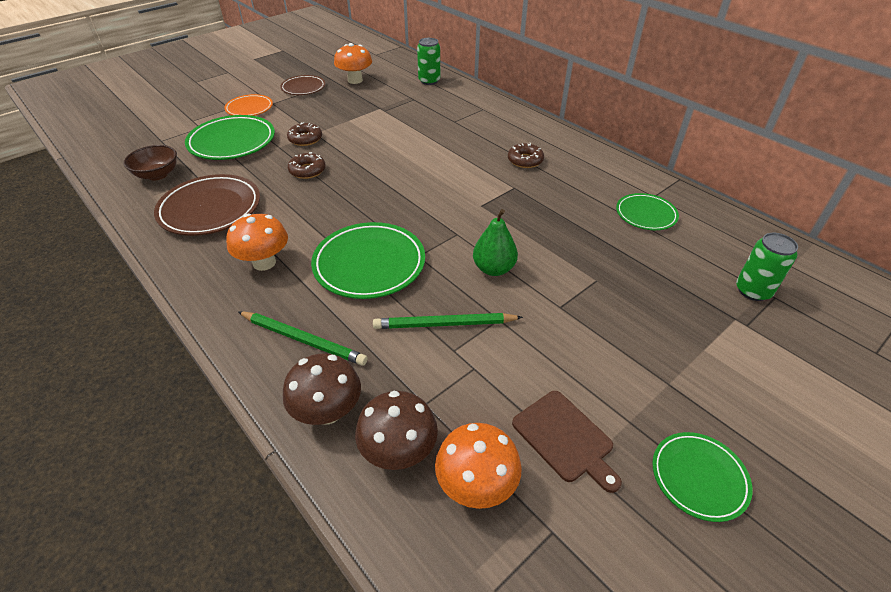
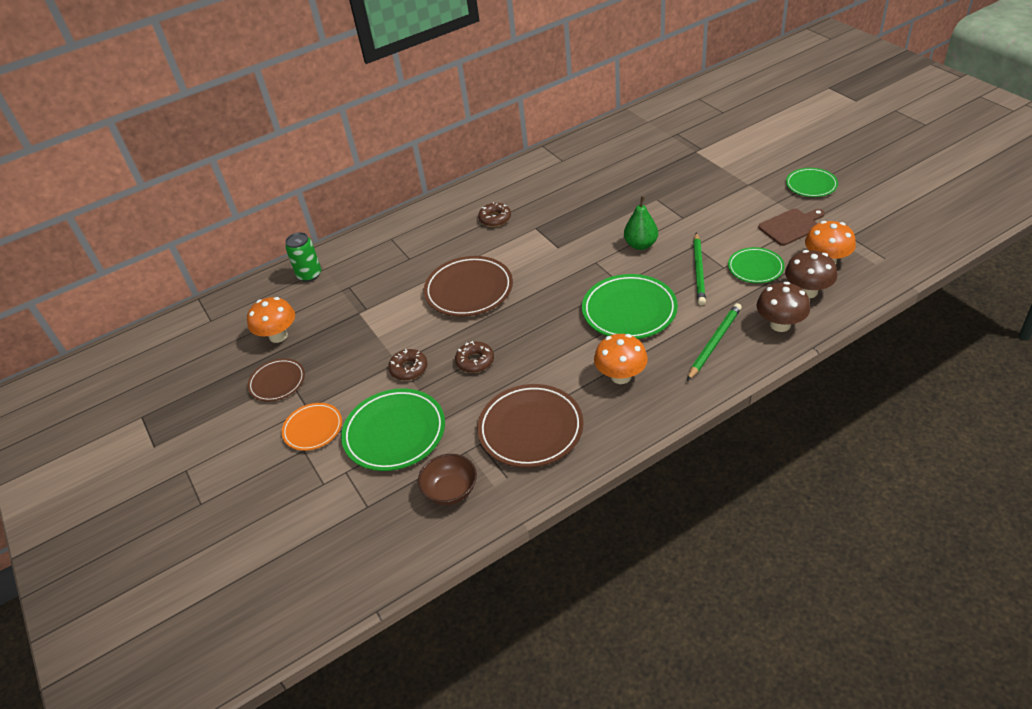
camera: 75 degrees left, 0 degrees up
green plate [616,193,679,230] -> green plate moved to [728,247,785,283]
green can [736,233,798,301] -> none
none -> brown plate [424,256,513,317]

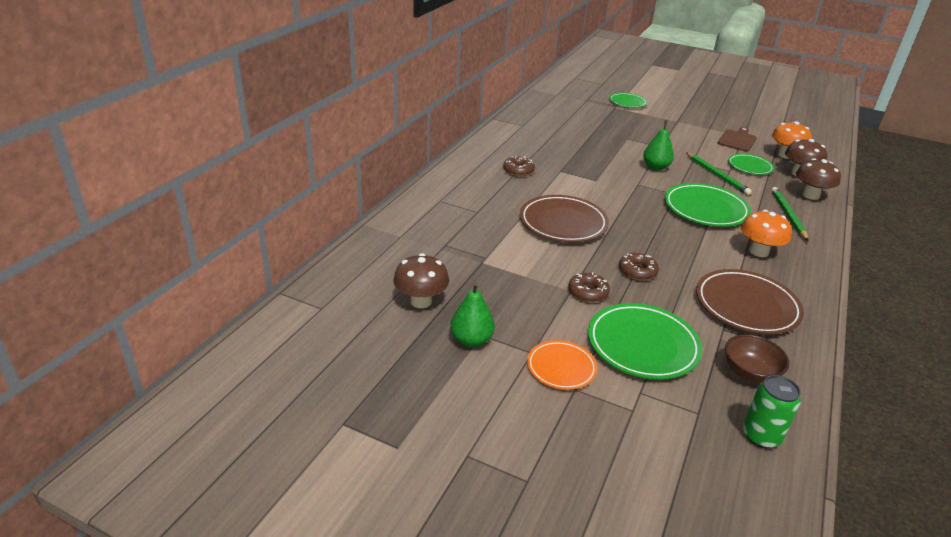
camera: 40 degrees left, 10 degrees down
orange mushroom [247,297,295,343] -> brown mushroom [393,253,449,308]
brown plate [248,358,305,402] -> green pear [450,282,495,347]
green can [285,232,321,282] -> green can moved to [743,375,801,448]
green plate [786,168,838,197] -> green plate moved to [609,93,647,108]

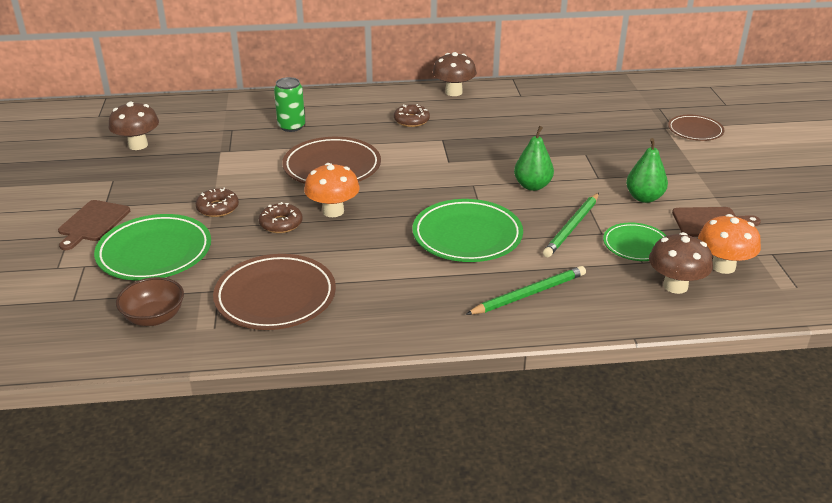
camera: 60 degrees right, 0 degrees up
green pear [450,282,495,347] -> green pear moved to [626,138,668,203]
orange plate [527,340,597,390] -> brown cutting board [58,200,130,250]
green plate [609,93,647,108] -> brown plate [668,115,725,141]
orange mushroom [741,210,792,257] -> orange mushroom moved to [304,163,360,217]
green can [743,375,801,448] -> green can moved to [274,77,305,132]
brown mushroom [796,158,841,200] -> brown mushroom moved to [432,52,476,96]

